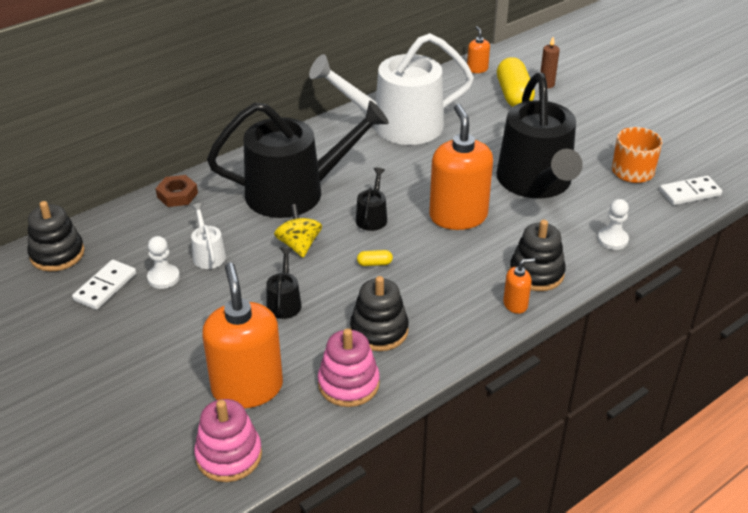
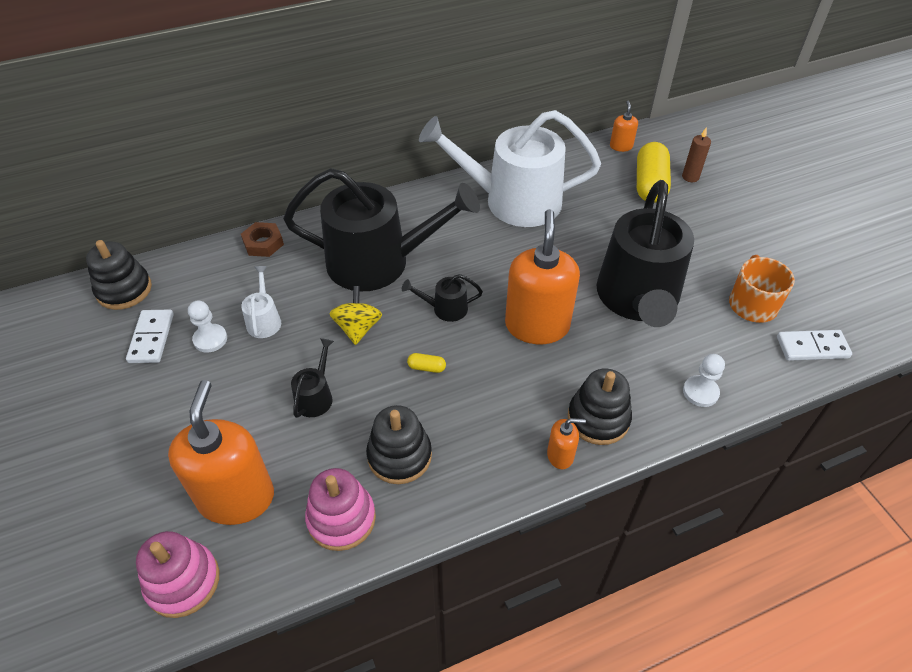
camera: 15 degrees right, 10 degrees up
white domino [72,260,136,310] -> white domino turned 45 degrees counterclockwise [126,309,174,363]
black watering can [356,168,387,231] -> black watering can turned 120 degrees counterclockwise [402,274,483,322]

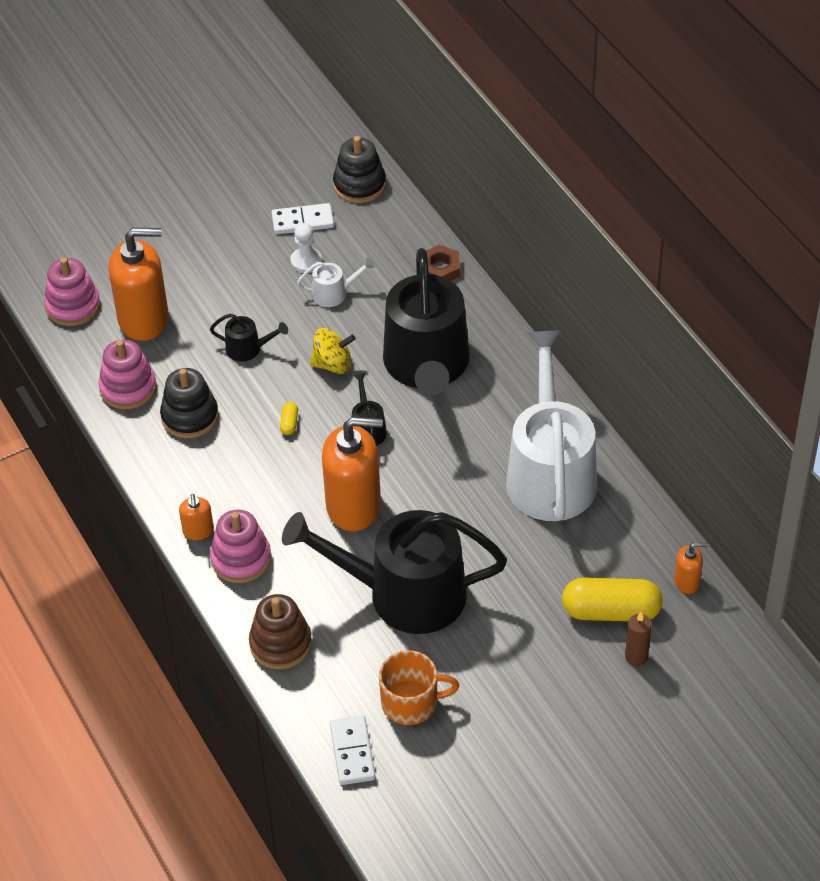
camera: 85 degrees right, 0 degrees up
black stacking toy [568,368,632,445] -> pink stacking toy [210,510,271,583]
white pawn [683,354,725,407] -> brown stacking toy [249,594,312,669]

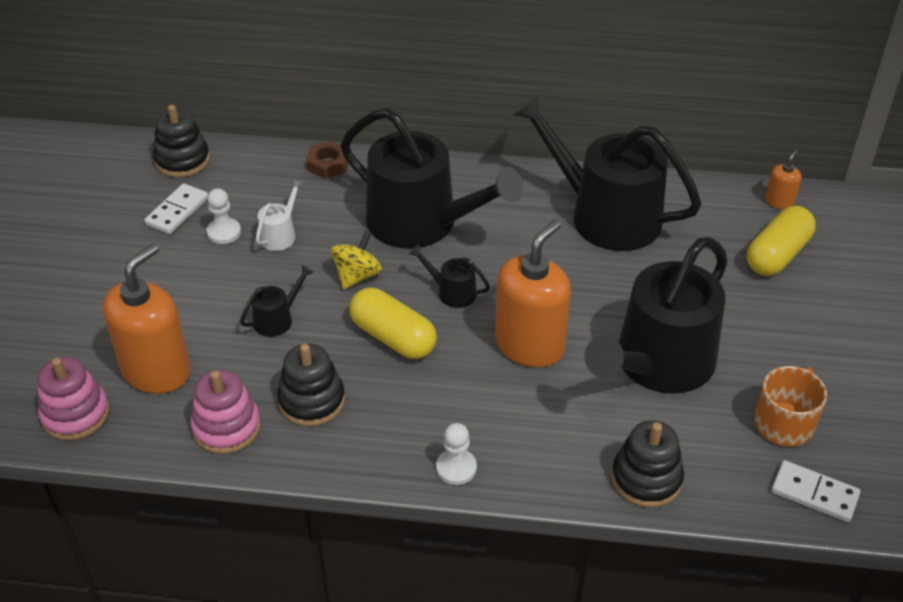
camera: 55 degrees left, 5 degrees down
orange soap dispenser [179,494,214,540] -> white pawn [436,423,477,485]
pink stacking toy [210,510,271,583] -> none
brown stacking toy [249,594,312,669] -> black stacking toy [612,420,684,508]
yellow capsule [280,402,298,435] -> yellow capsule [349,288,437,359], size x2.43
white watering can [506,331,597,521] -> black watering can [512,93,701,251]
brown candle [625,612,652,666] -> none

